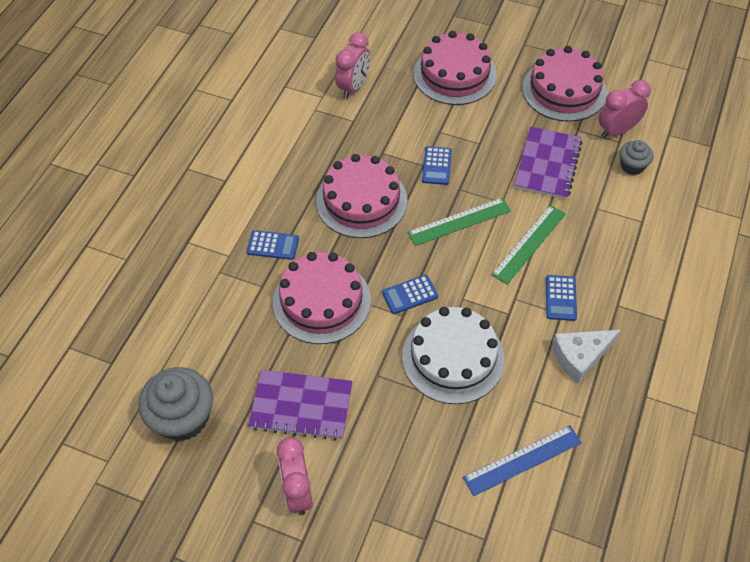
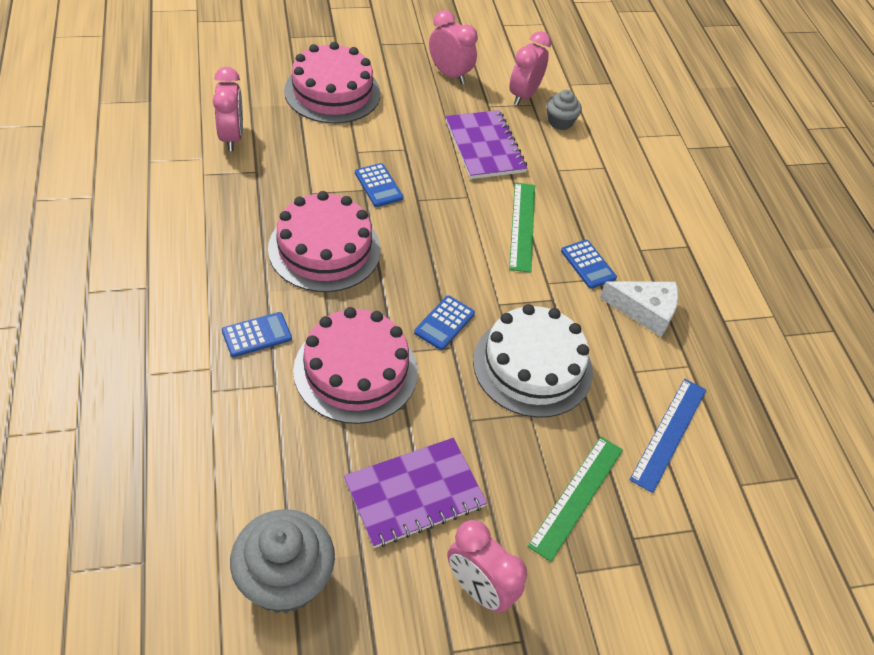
camera: 40 degrees left, 5 degrees down
green ruler [407,198,511,246] -> green ruler moved to [527,437,623,562]
pink cake [522,46,607,122] -> pink clock [429,10,478,84]
white cheese [552,330,621,384] -> white cheese turned 105 degrees counterclockwise [600,281,678,337]

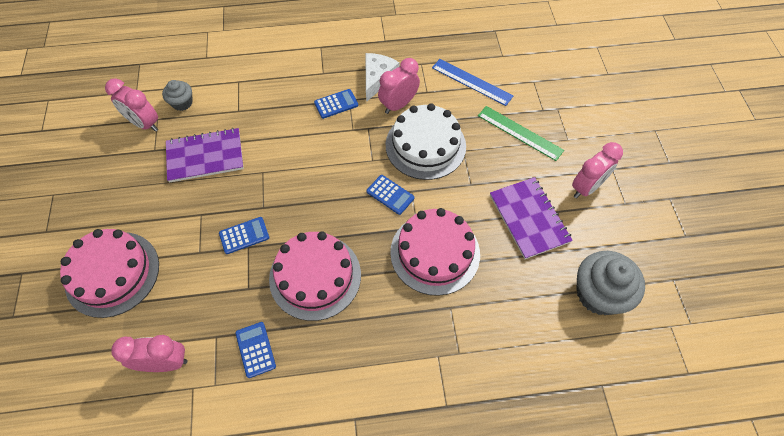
camera: 80 degrees left, 10 degrees up
blue calculator [222,312,292,357] -> blue calculator moved to [235,322,276,378]
pink clock [429,10,478,84] -> pink clock moved to [378,58,420,114]
green ruler [509,182,535,273] -> none

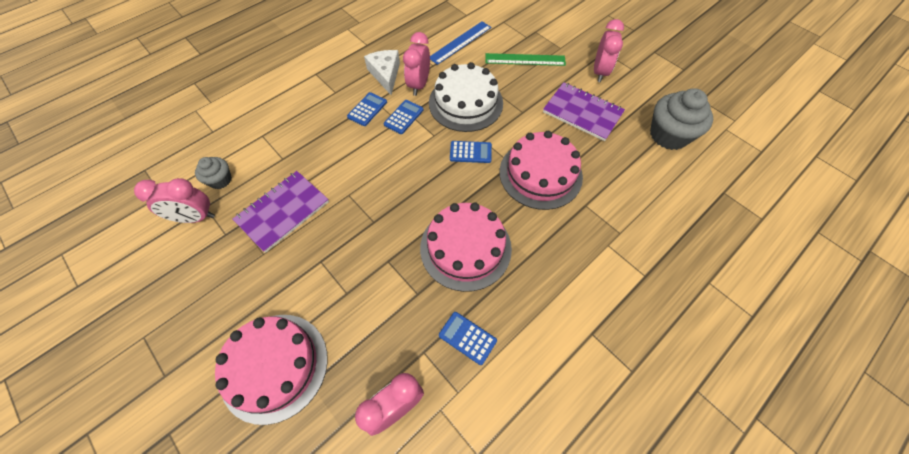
camera: 35 degrees left, 0 degrees up
blue calculator [219,217,269,254] -> blue calculator moved to [384,100,423,134]
blue ruler [432,59,513,106] -> blue ruler turned 45 degrees counterclockwise [430,21,491,65]

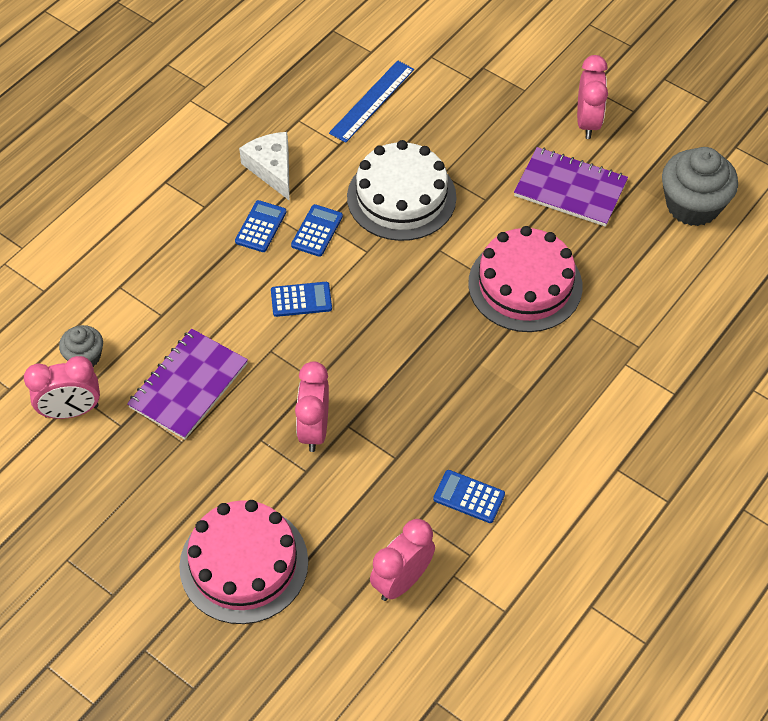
camera: 10 degrees left, 5 degrees down
pink clock [403,32,430,96] -> pink clock moved to [295,361,329,452]
pink cake [420,202,512,292] -> none
blue calculator [450,141,492,163] -> blue calculator moved to [271,282,332,317]
green ruler [485,53,566,66] -> none

